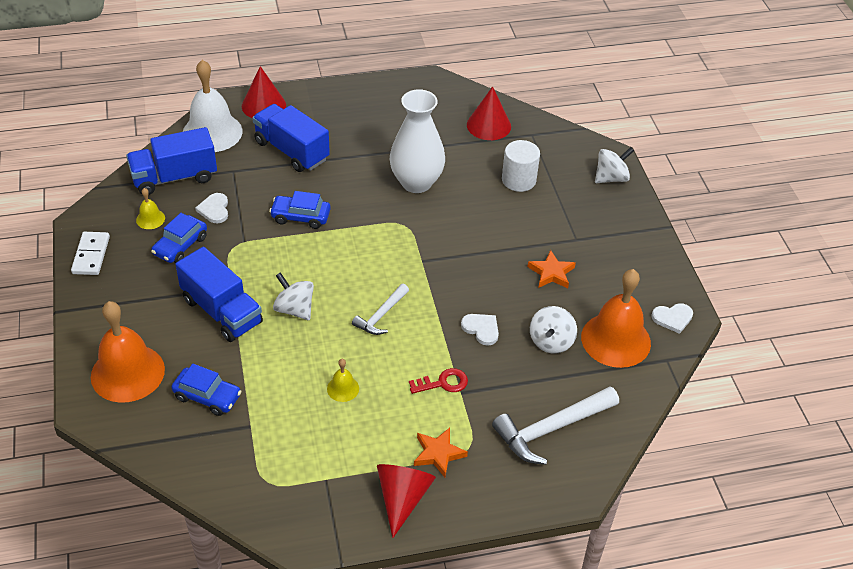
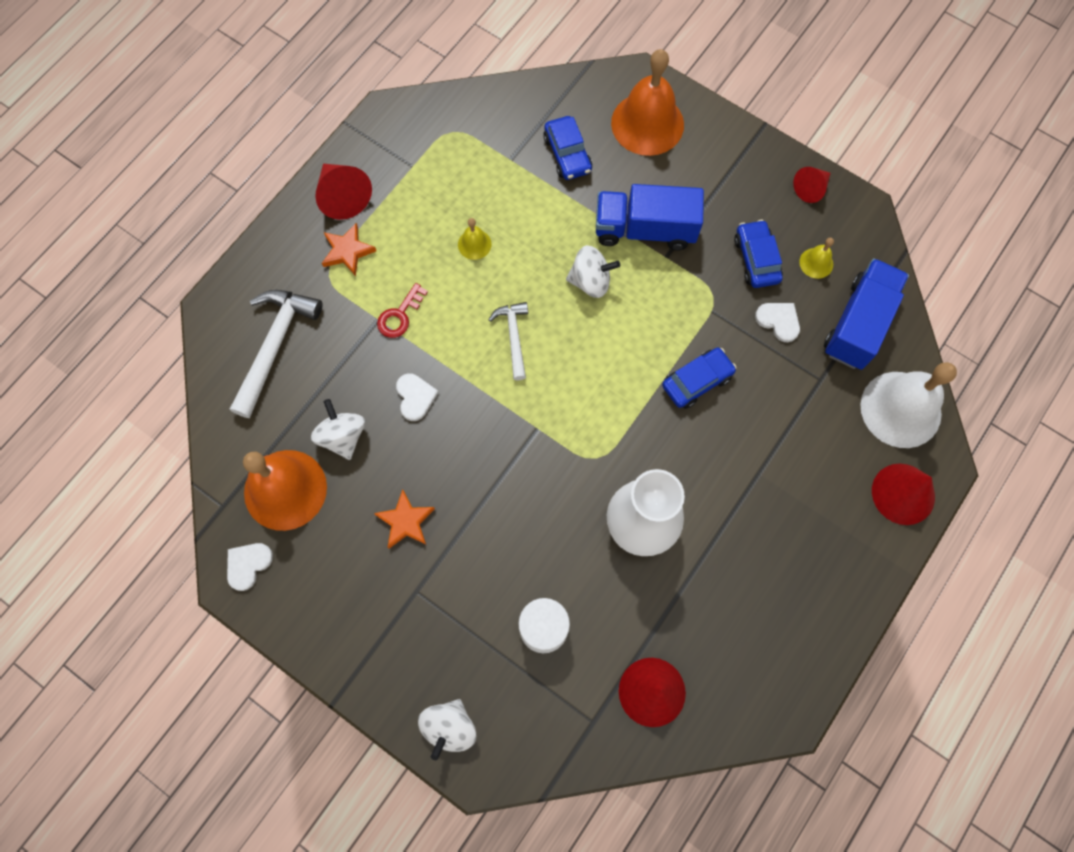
camera: 140 degrees right, 25 degrees up
white domino [71,232,110,275] -> red cone [793,167,831,203]
blue car [171,364,242,416] -> blue car turned 90 degrees counterclockwise [544,116,592,180]
blue truck [252,104,330,172] -> none
white heart [461,314,499,346] -> white heart turned 105 degrees counterclockwise [396,373,439,421]

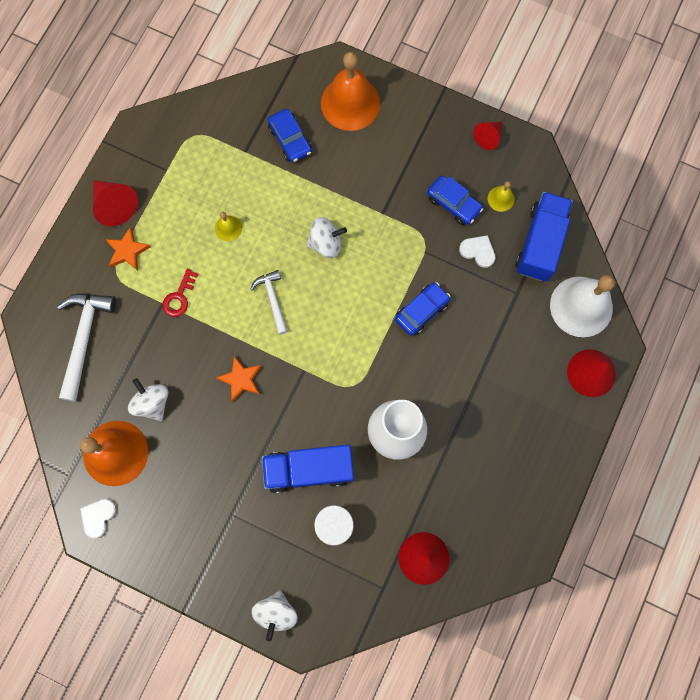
camera: 10 degrees left, 5 degrees up
orange star [374,489,435,549] -> orange star moved to [216,356,262,402]
white heart [396,373,439,421] -> none
blue truck [596,184,704,251] -> blue truck moved to [262,445,354,493]
blue car [734,220,783,288] -> blue car turned 150 degrees clockwise [427,175,483,225]

